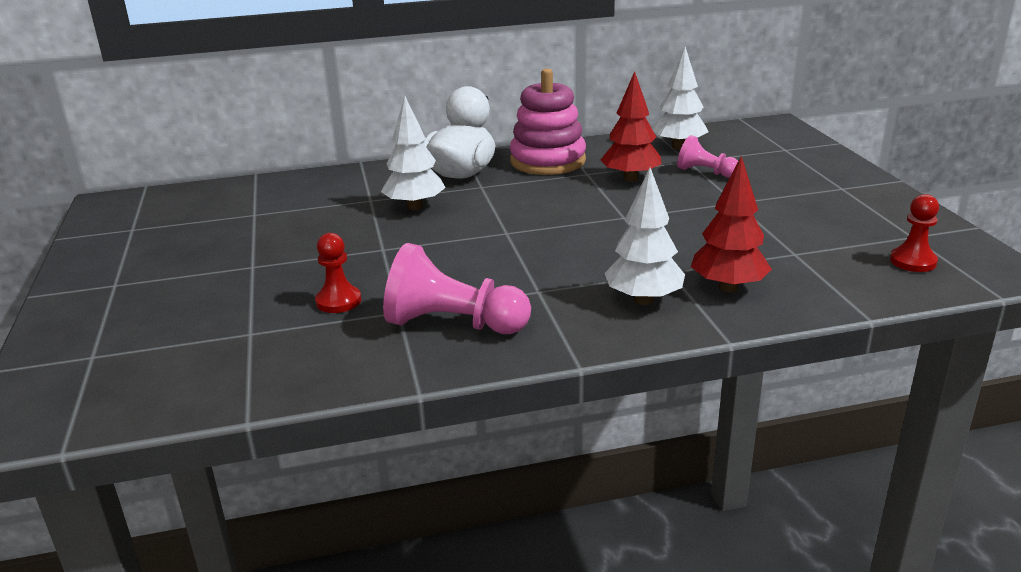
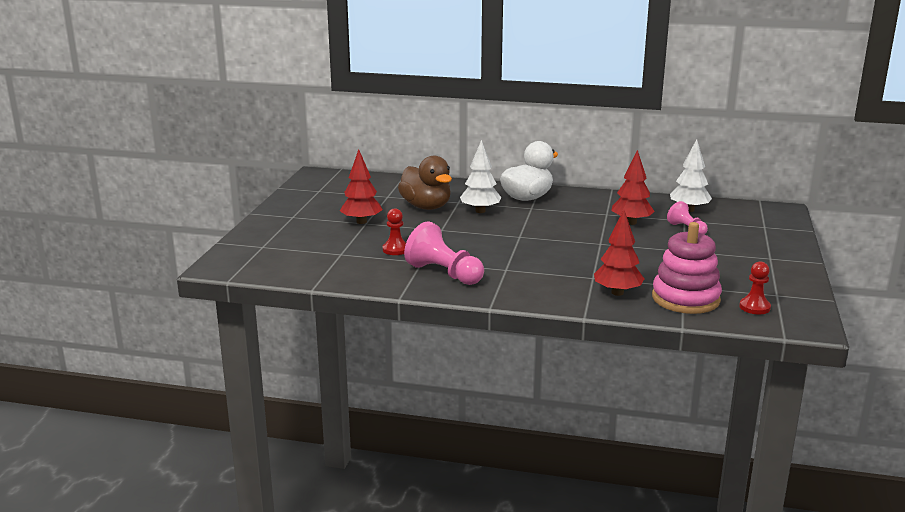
camera: 25 degrees right, 5 degrees down
pink stacking toy [510,68,586,175] -> pink stacking toy moved to [652,222,722,314]
white tree [605,168,685,305] -> none
none -> red tree [340,149,383,224]
none -> brown duck [398,156,452,210]

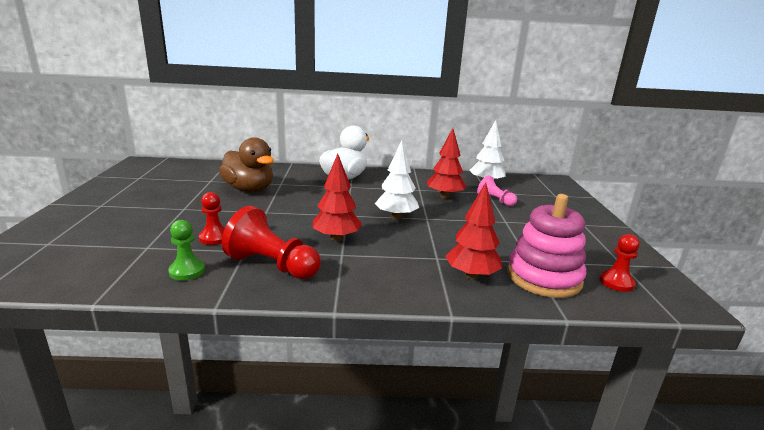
camera: 15 degrees left, 0 degrees up
red tree [340,149,383,224] -> red tree moved to [313,154,362,241]
pink pawn [404,221,484,285] -> red pawn [222,206,321,279]
white tree [460,140,501,213] -> white tree moved to [375,140,419,220]
none -> green pawn [168,220,205,280]

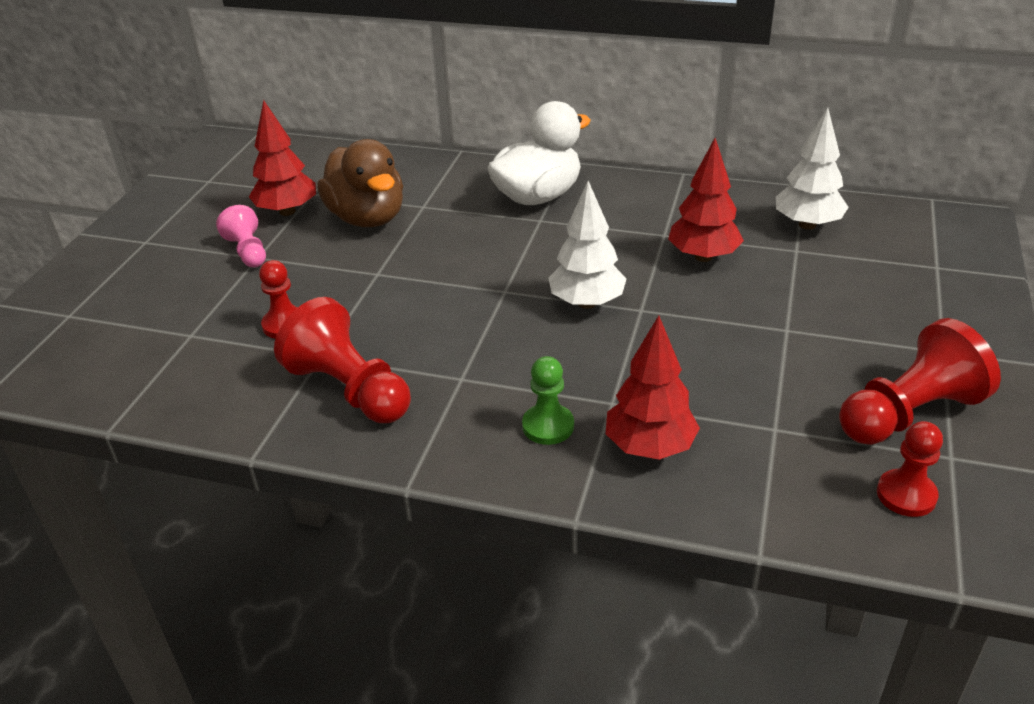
camera: 20 degrees right, 15 degrees up
green pawn [168,220,205,280] -> green pawn moved to [522,356,574,445]
red tree [313,154,362,241] -> red tree moved to [249,100,316,216]
pink pawn [477,175,517,206] -> pink pawn moved to [216,205,266,267]
pink stacking toy [507,194,586,298] -> none
none -> red pawn [839,318,1001,445]

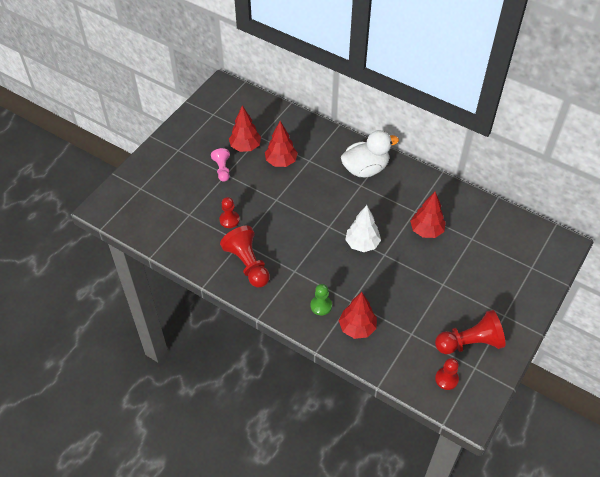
camera: 15 degrees right, 15 degrees up
brown duck [317,139,403,227] -> red tree [265,121,298,167]
white tree [776,108,849,230] -> none

